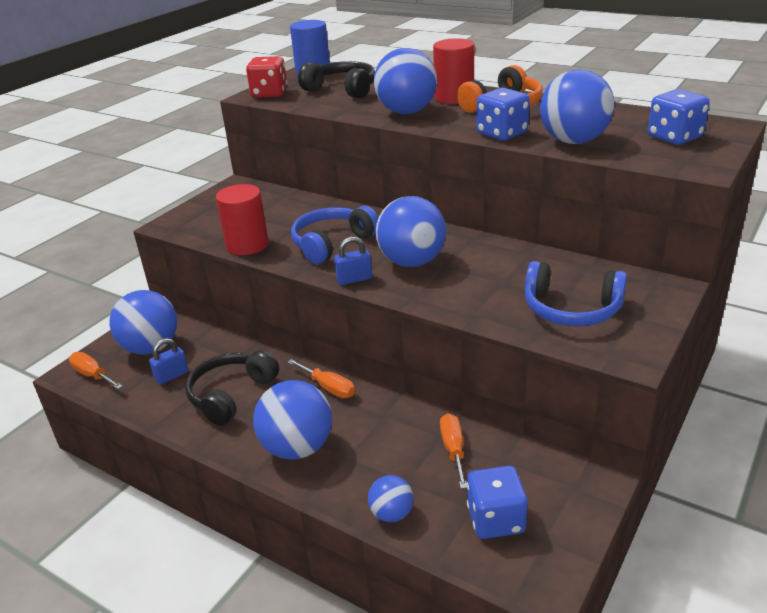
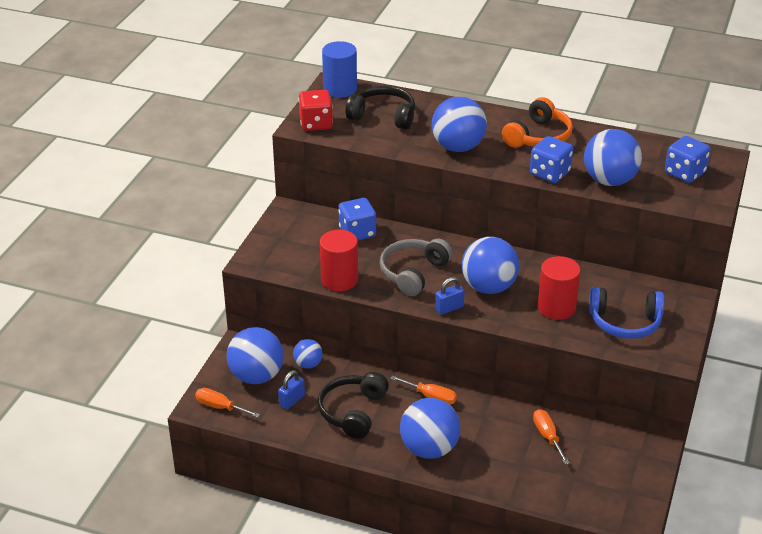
camera: 15 degrees left, 5 degrees up
blue headphones [291,206,378,264] -> grey headphones [380,239,452,296]
blue ball [368,475,414,522] -> blue ball moved to [293,339,323,369]
red cylinder [433,38,474,104] -> red cylinder moved to [538,256,581,320]
blue dice [467,466,528,539] -> blue dice moved to [338,198,376,240]

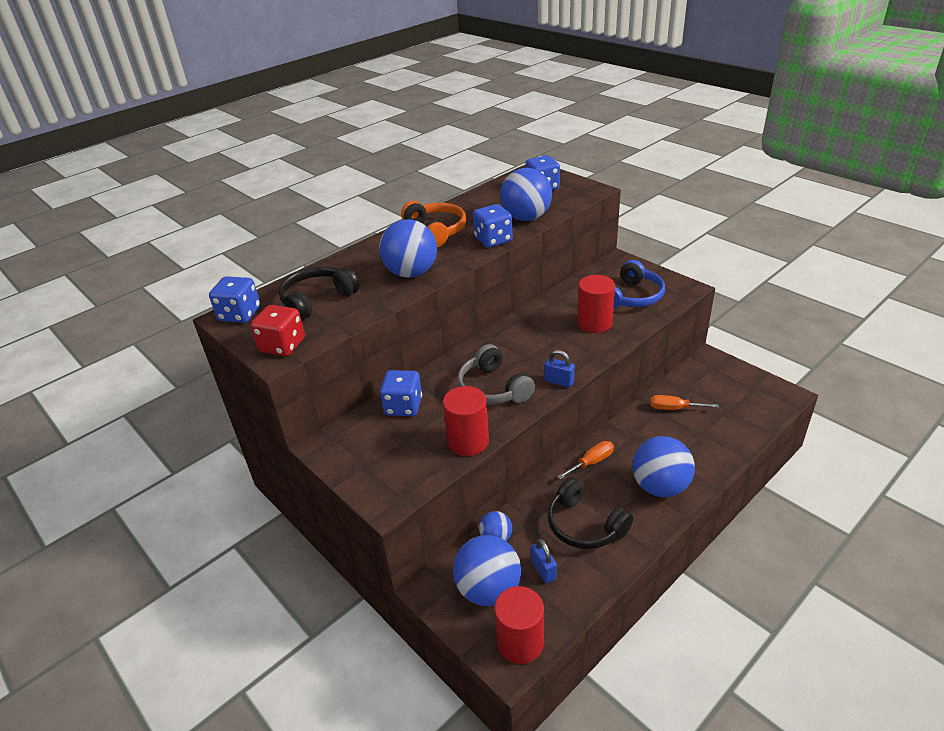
camera: 60 degrees left, 0 degrees up
orange screwdriver [195,388,260,418] -> red cylinder [494,586,544,664]
blue cylinder [322,41,357,98] -> blue dice [209,276,260,323]
blue padlock [435,277,465,315] -> blue padlock turned 60 degrees counterclockwise [544,350,575,387]
blue ball [461,237,519,294] -> none

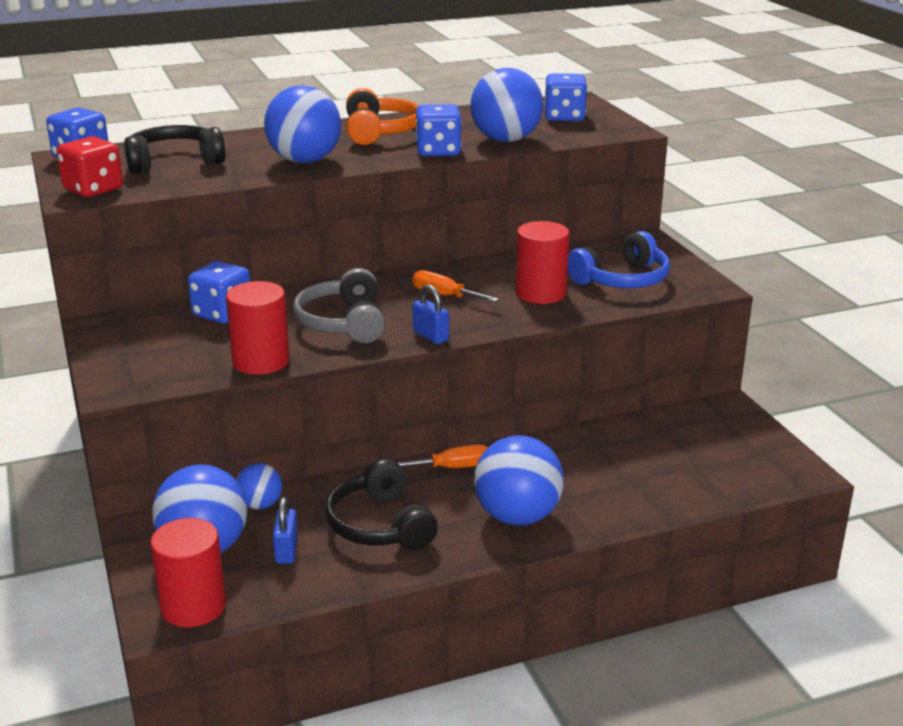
camera: 20 degrees right, 10 degrees down
orange screwdriver [650,395,719,410] -> orange screwdriver moved to [412,270,499,302]

